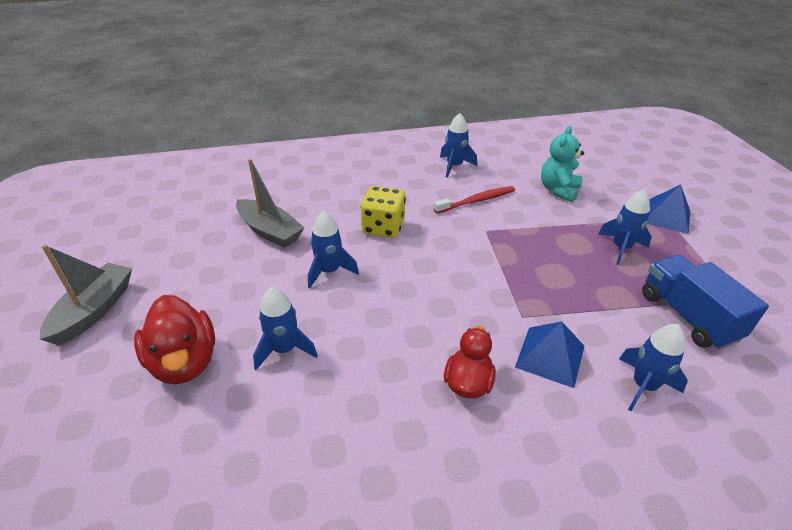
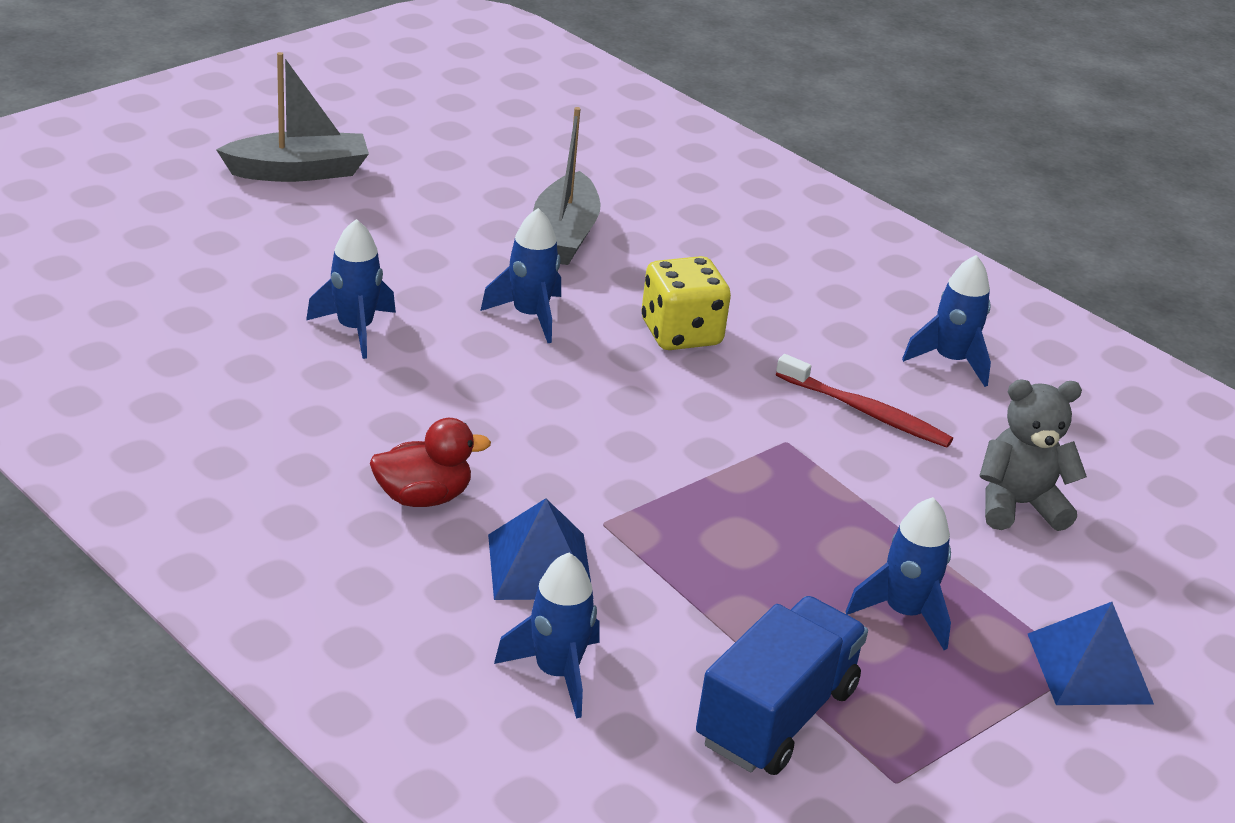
camera: 55 degrees right, 5 degrees down
red duck [134,295,215,385] -> none
turquoise teddy bear [541,126,584,202] -> grey teddy bear [980,379,1087,531]

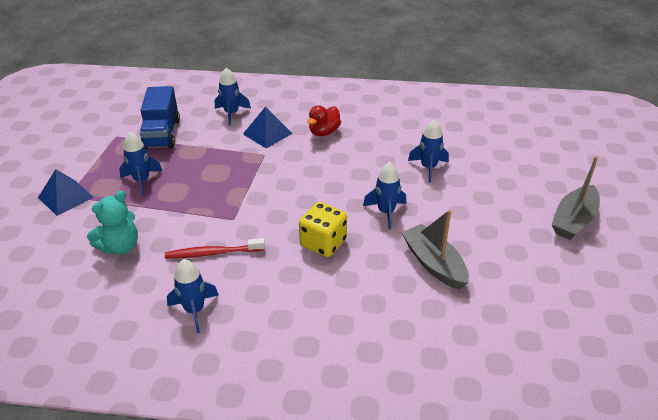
camera: 145 degrees right, 5 degrees up
grey teddy bear [980,379,1087,531] -> turquoise teddy bear [87,190,138,255]

